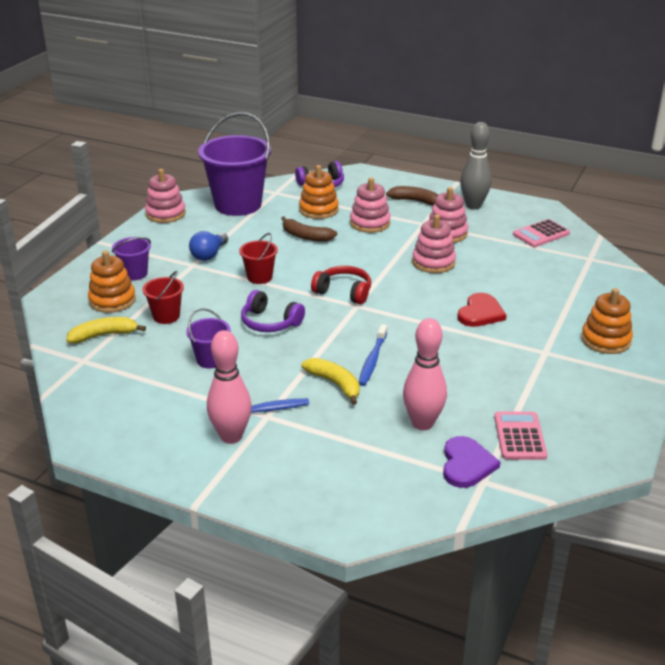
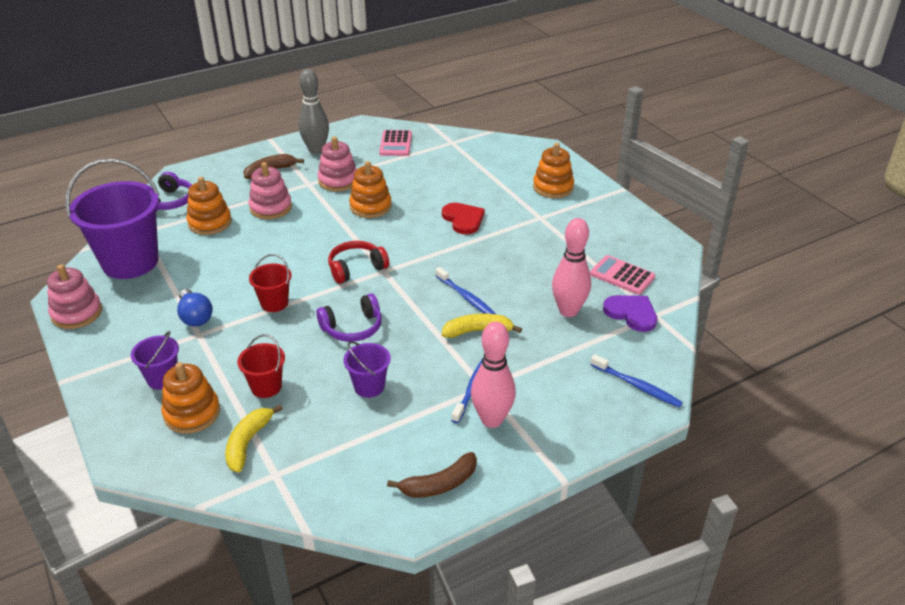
camera: 55 degrees left, 5 degrees up
brown banana [281,216,337,242] -> brown banana moved to [387,452,477,498]
pink stacking toy [412,214,456,273] -> orange stacking toy [349,161,392,218]
none -> blue toothbrush [590,354,683,408]

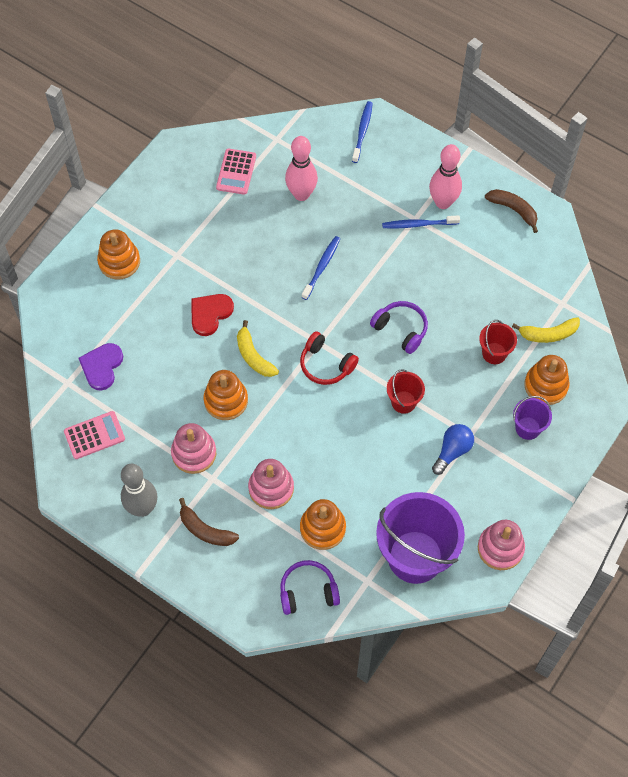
camera: 115 degrees left, 25 degrees up
purple bucket [344,341,391,398] -> none
yellow banana [442,314,522,338] -> yellow banana moved to [237,320,279,377]
purple heart [603,295,657,332] -> purple heart moved to [78,343,123,391]

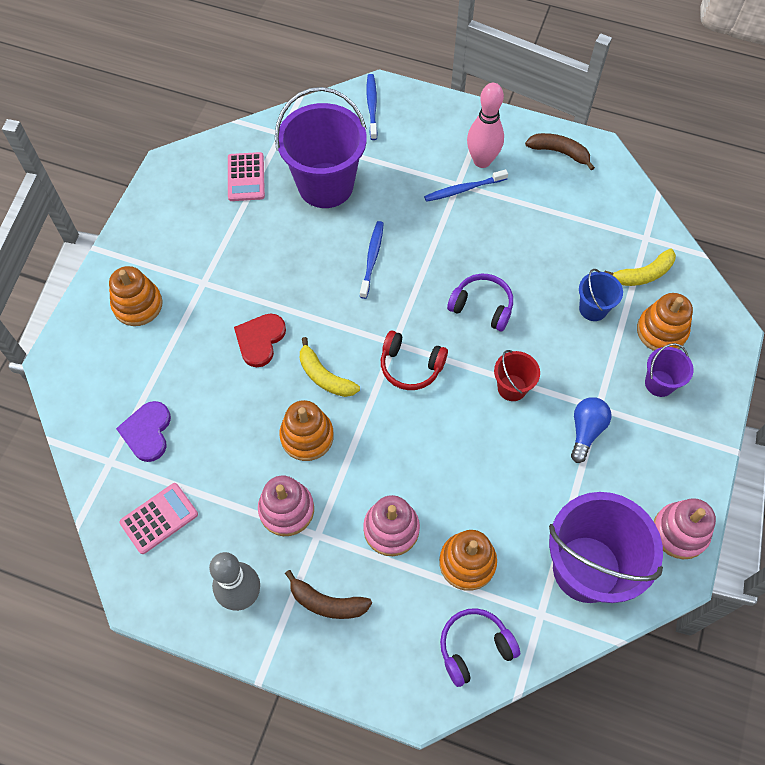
camera: 15 degrees left, 0 degrees up
pink bowling pin [285,136,318,201] -> purple bucket [275,87,367,208]
red bucket [479,320,517,364] -> blue bucket [579,269,623,321]

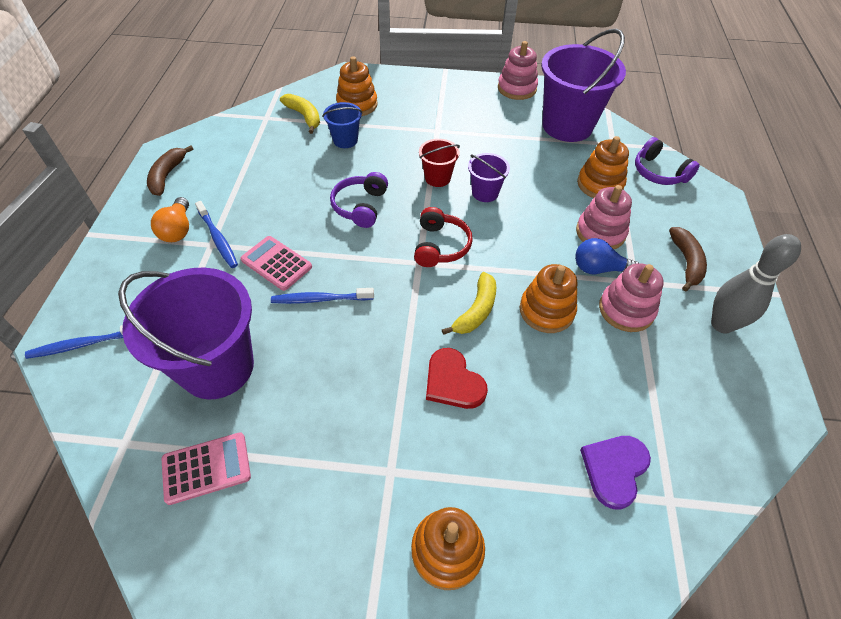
camera: 105 degrees left, 10 degrees down
purple heart [116,401,171,462] -> purple heart turned 135 degrees clockwise [580,436,651,509]
pink calculator [119,483,198,554] -> pink calculator moved to [241,236,312,291]
red heart [234,313,286,367] -> red heart turned 45 degrees clockwise [426,348,488,409]
pink bowling pin [467,83,504,168] -> orange light bulb [151,197,189,242]
blue light bulb [571,397,611,463] -> blue light bulb moved to [575,238,639,274]
purple bucket [645,343,694,397] -> purple bucket moved to [468,153,510,202]

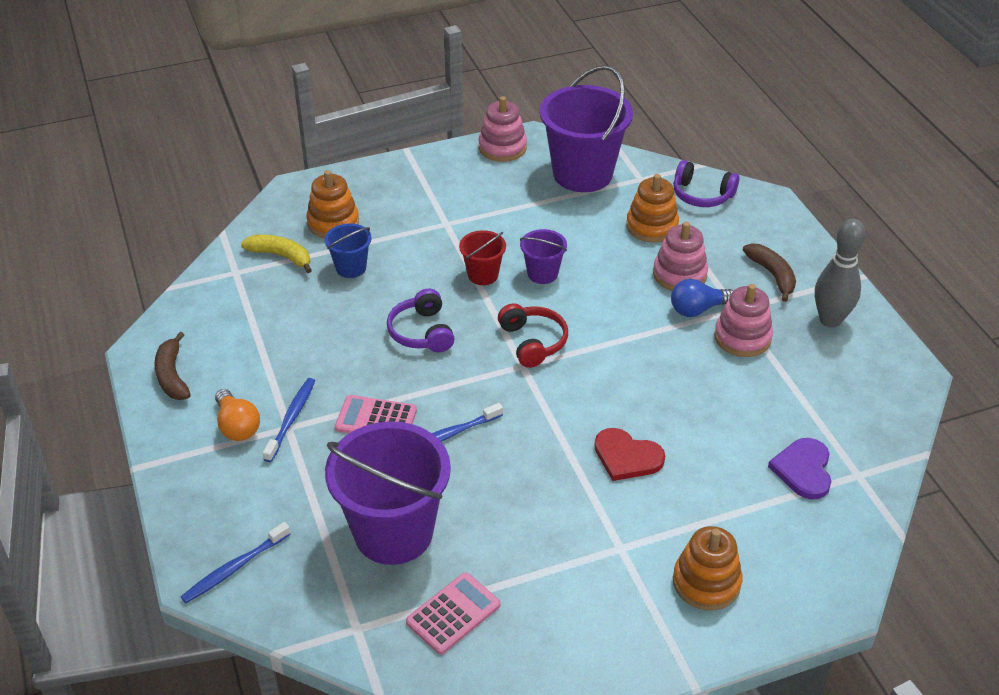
camera: 25 degrees left, 10 degrees down
blue toothbrush [195,201,238,268] -> blue toothbrush turned 105 degrees counterclockwise [263,378,315,462]
yellow banana [442,272,496,335] -> none
orange stacking toy [520,264,577,333] -> none

